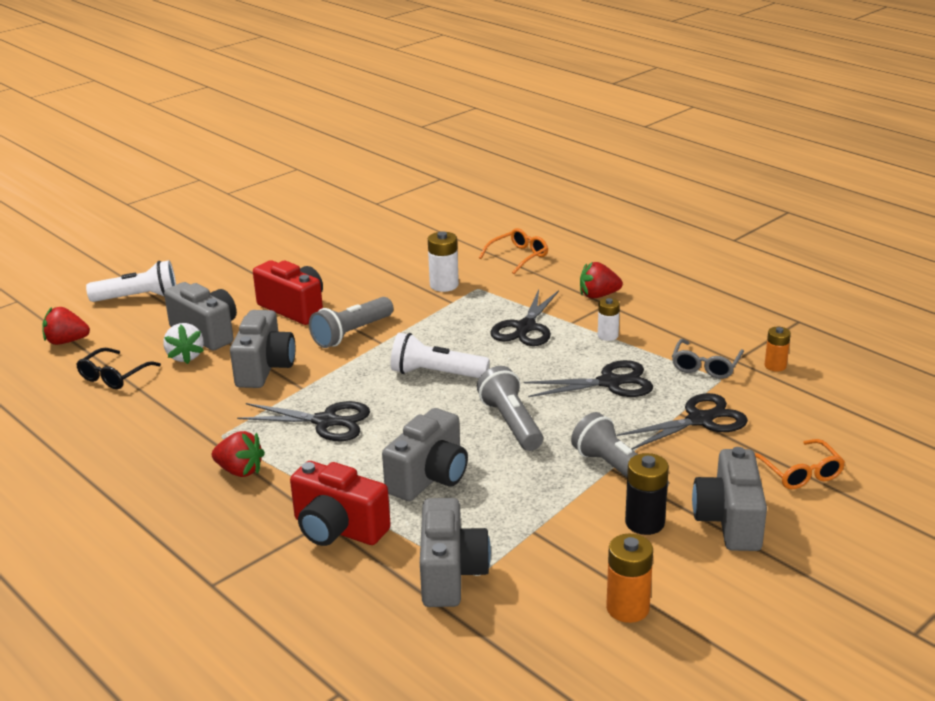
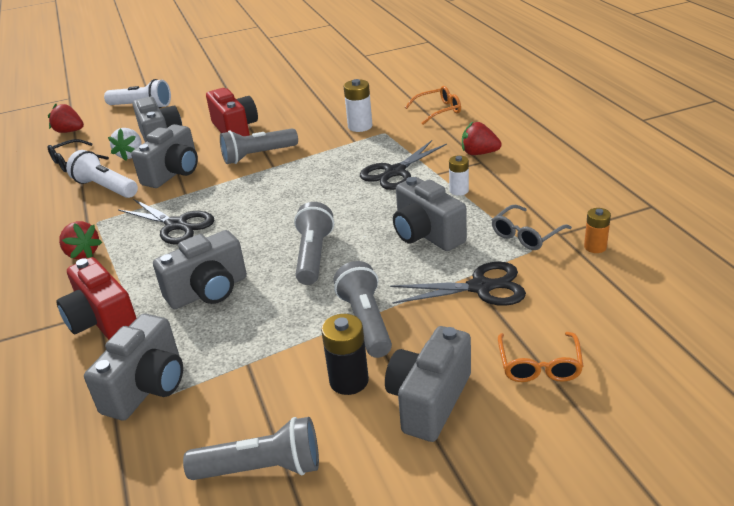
camera: 25 degrees right, 5 degrees up
white flashlight [391,333,490,378] -> white flashlight moved to [66,150,138,198]
black scissors [524,360,653,397] -> grey camera [393,177,467,251]
orange battery [606,534,653,623] -> grey flashlight [183,417,319,480]

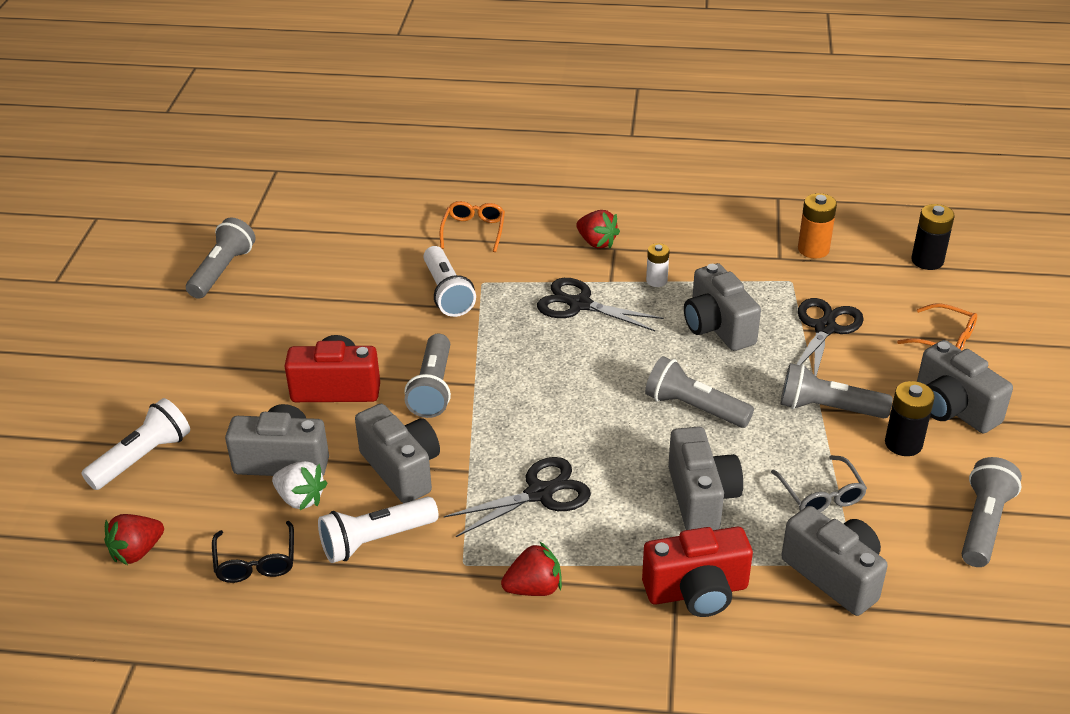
camera: 65 degrees left, 5 degrees up
white battery [344,79,372,132] -> white flashlight [423,246,476,317]
black scissors [360,140,447,190] -> black scissors turned 135 degrees clockwise [537,278,664,331]
grey camera [393,177,467,251] -> grey camera turned 75 degrees clockwise [684,263,761,351]
red strawberry [462,122,501,155] -> red strawberry turned 90 degrees counterclockwise [576,210,620,248]
grey glasses [492,205,572,250] -> grey glasses moved to [771,455,867,512]
orange battery [584,208,611,253] -> orange battery [798,193,837,259], size x1.51
none -> grey flashlight [186,217,256,299]
none -> black battery [911,204,954,270]

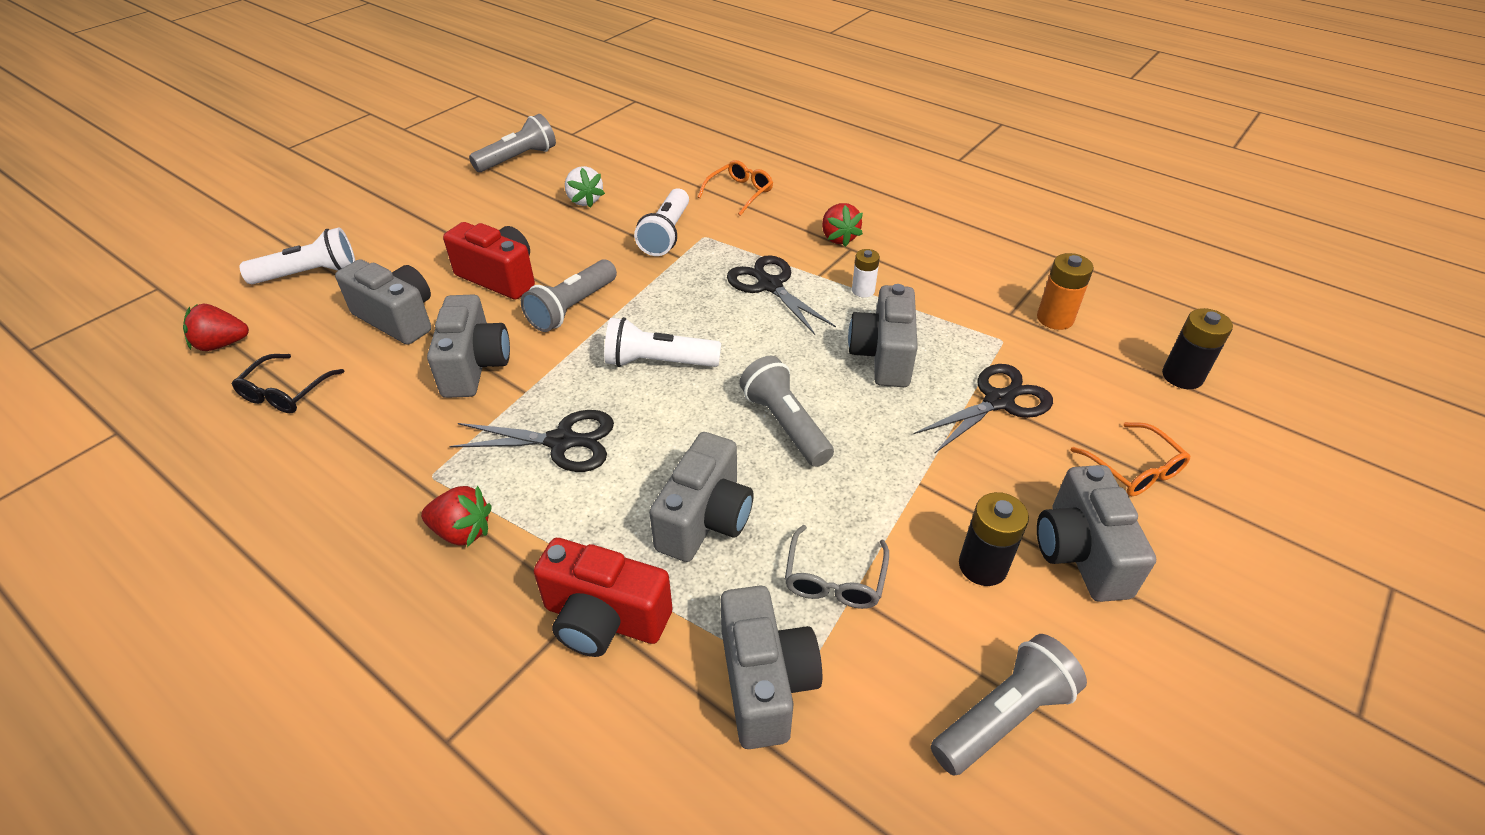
camera: 30 degrees right, 5 degrees up
white strawberry [272,461,327,510] -> white strawberry moved to [565,166,605,208]
white flashlight [318,497,439,563] -> white flashlight moved to [604,317,721,367]
grey flashlight [781,363,893,418] -> none

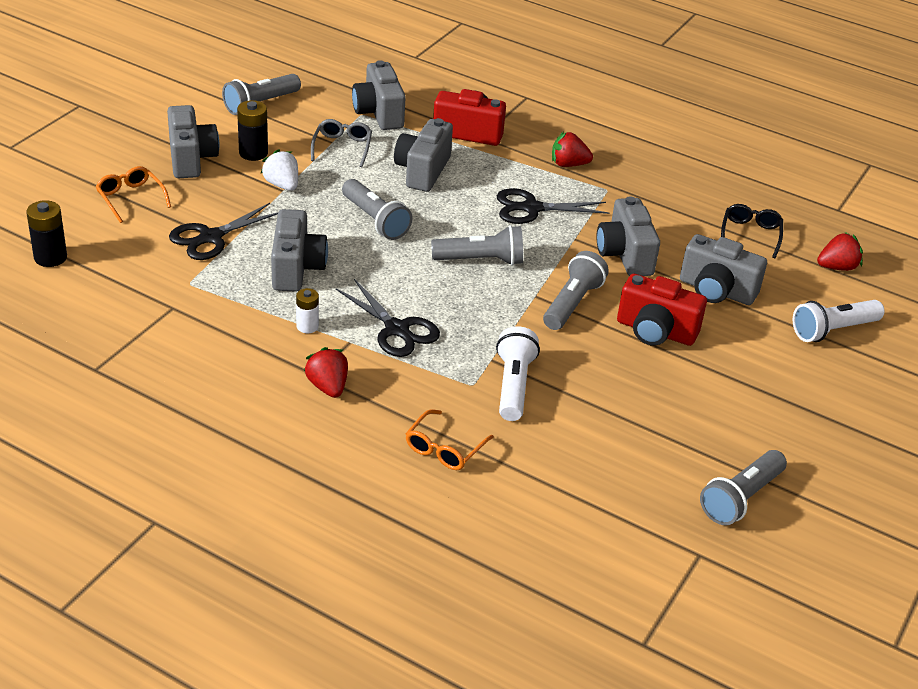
camera: 170 degrees right, 5 degrees down
white strawberry [565,166,605,208] -> white strawberry moved to [260,149,298,191]
white flashlight [604,317,721,367] -> grey flashlight [431,225,523,266]
orange battery [1037,253,1094,330] -> none

